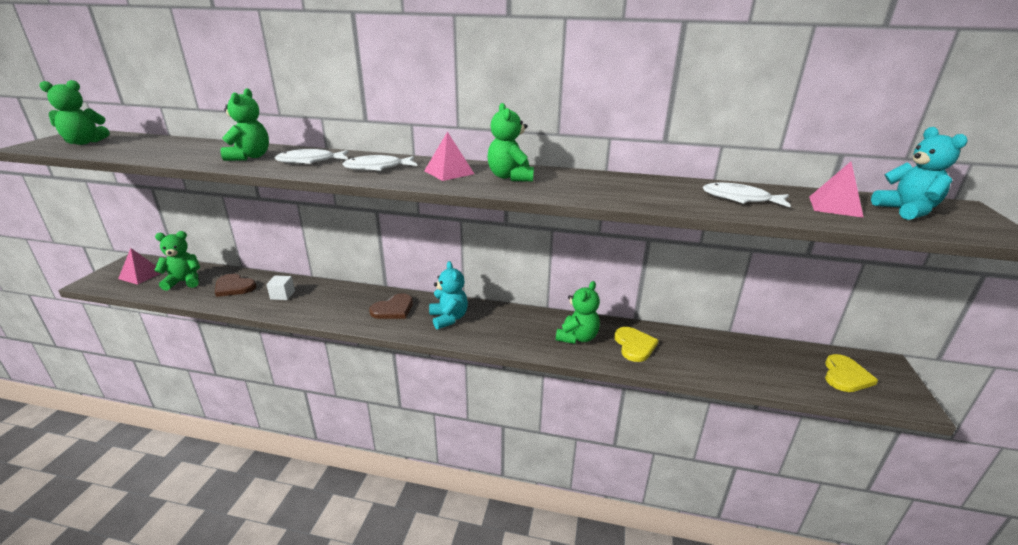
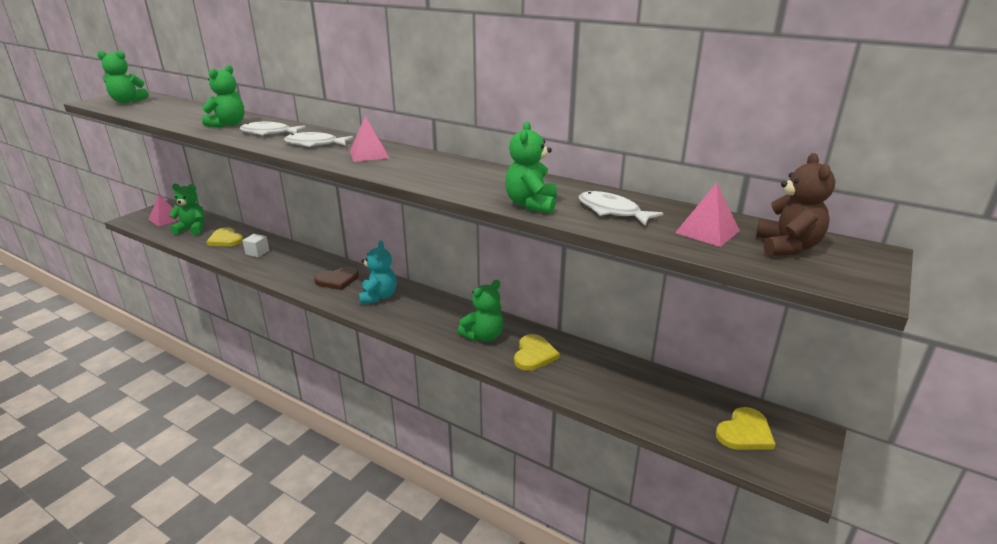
camera: 20 degrees right, 0 degrees up
brown heart [215,274,256,297] -> yellow heart [206,227,243,246]
green teddy bear [488,103,534,182] -> green teddy bear moved to [505,122,557,214]
turquoise teddy bear [871,127,968,220] -> brown teddy bear [756,153,835,256]

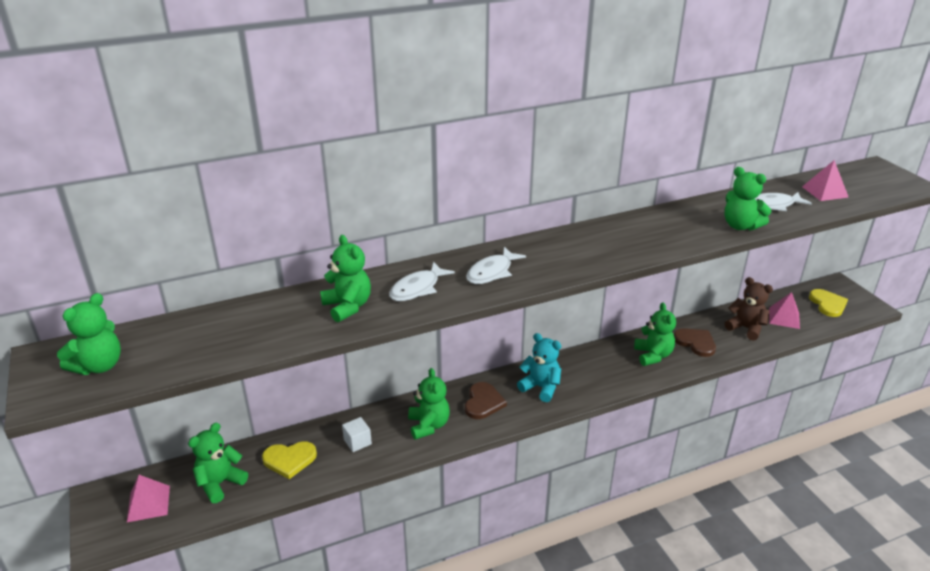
camera: 55 degrees left, 5 degrees up
pink pyramid [350,116,389,162] -> pink pyramid moved to [769,292,800,329]
yellow heart [514,334,560,371] -> brown heart [674,328,716,357]
brown teddy bear [756,153,835,256] -> brown teddy bear moved to [725,277,773,341]
none -> green teddy bear [408,368,450,440]

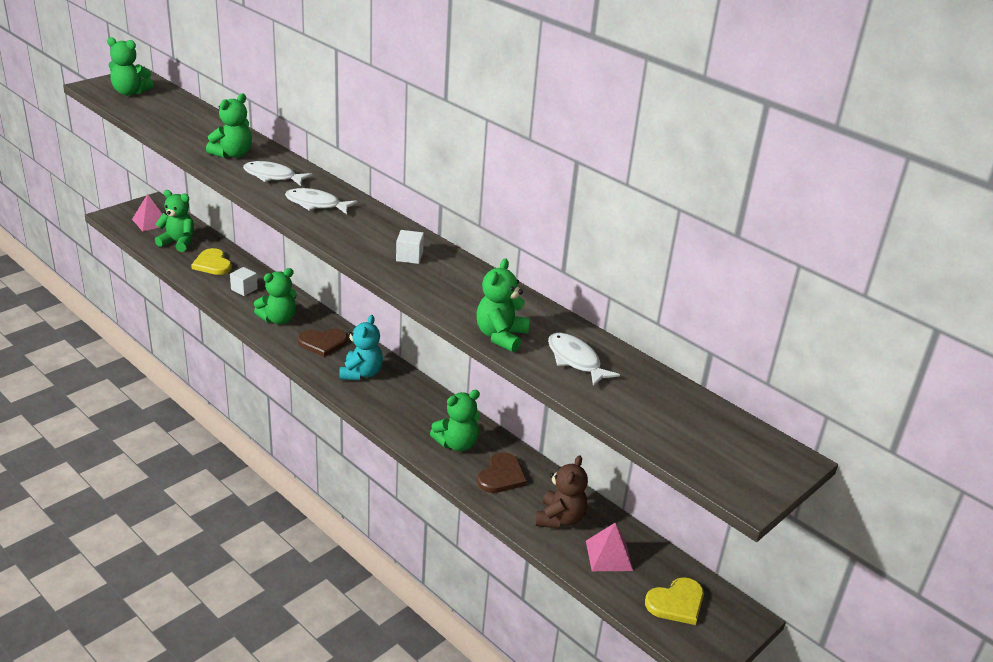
camera: 65 degrees right, 0 degrees up
pink pyramid [802,160,849,201] -> none
none -> white cube [396,230,424,264]

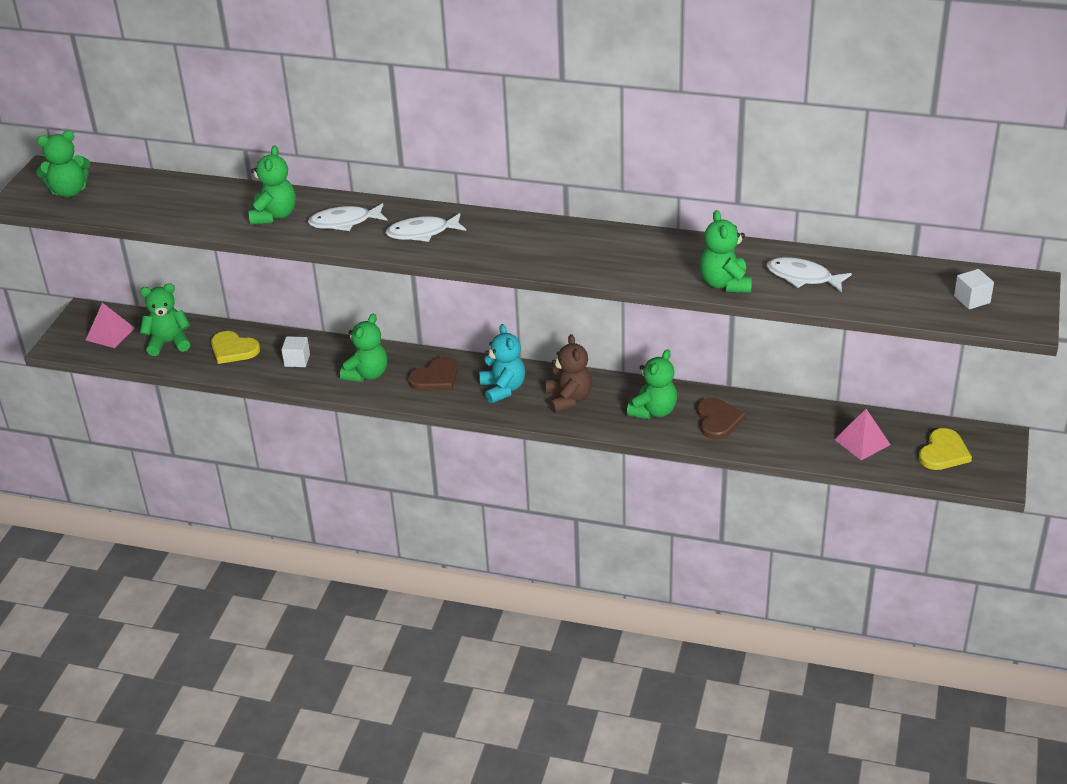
camera: 25 degrees left, 5 degrees up
white cube [396,230,424,264] -> white cube moved to [954,269,994,310]
brown teddy bear [536,455,588,529] -> brown teddy bear moved to [546,334,592,413]

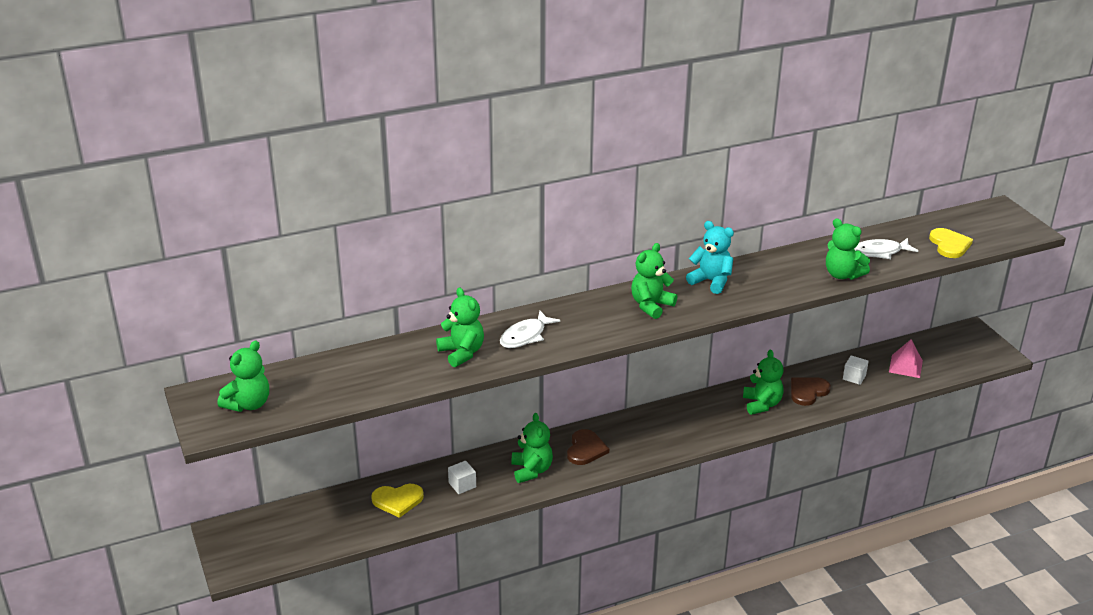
camera: 40 degrees left, 5 degrees down
pink pyramid [86,303,135,348] -> none
green teddy bear [140,283,190,356] -> green teddy bear moved to [631,243,677,319]
white fish [386,213,466,242] -> none
turquoise teddy bear [480,324,525,404] -> turquoise teddy bear moved to [686,221,734,294]
brown teddy bear [546,334,592,413] -> none
brown heart [697,397,746,439] -> brown heart turned 90 degrees counterclockwise [791,377,831,406]
yellow heart [918,428,972,470] -> yellow heart moved to [929,228,973,258]
white cube [954,269,994,310] -> white cube moved to [843,355,869,385]

